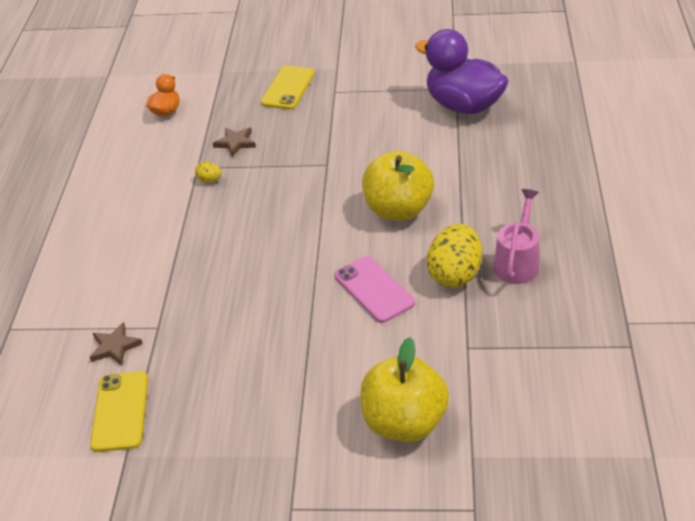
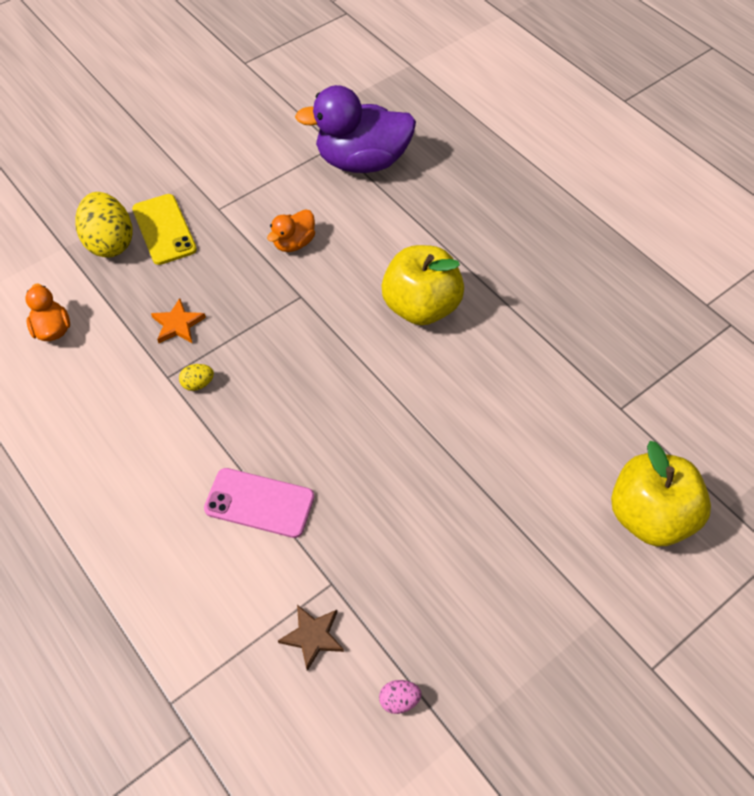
camera: 45 degrees left, 15 degrees up
yellow phone [90,371,148,452] -> pink egg [379,680,422,714]
brown star [213,127,256,157] -> orange star [151,298,206,343]
pink phone [335,256,415,323] -> pink phone moved to [204,468,314,538]
yellow egg [427,224,482,288] -> yellow egg moved to [75,192,133,257]
pink watering can [493,189,539,284] -> none
none -> orange duck [267,209,315,252]

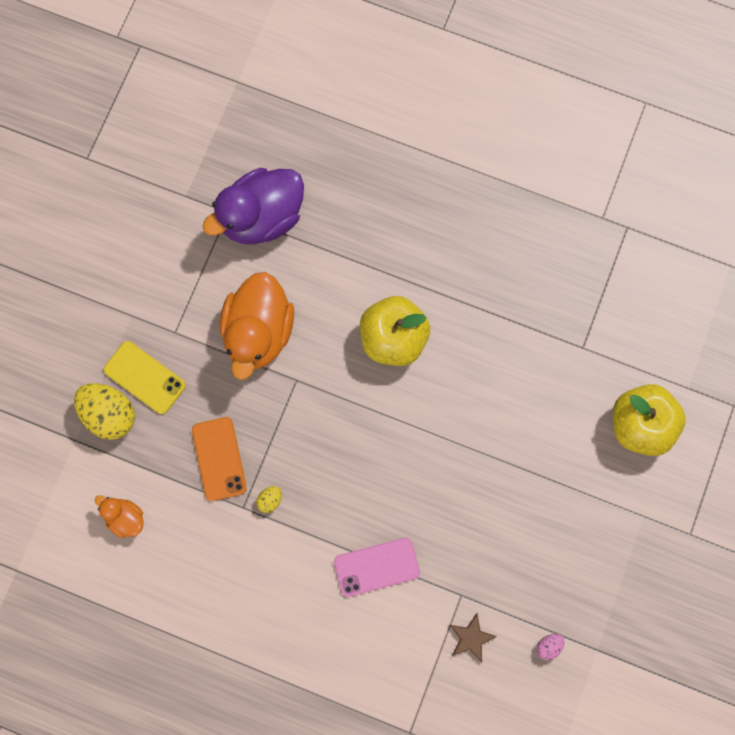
camera: 30 degrees left, 20 degrees up
orange star [151,298,206,343] -> orange phone [192,417,247,501]
orange duck [267,209,315,252] -> orange duck [220,272,294,380], size x2.08

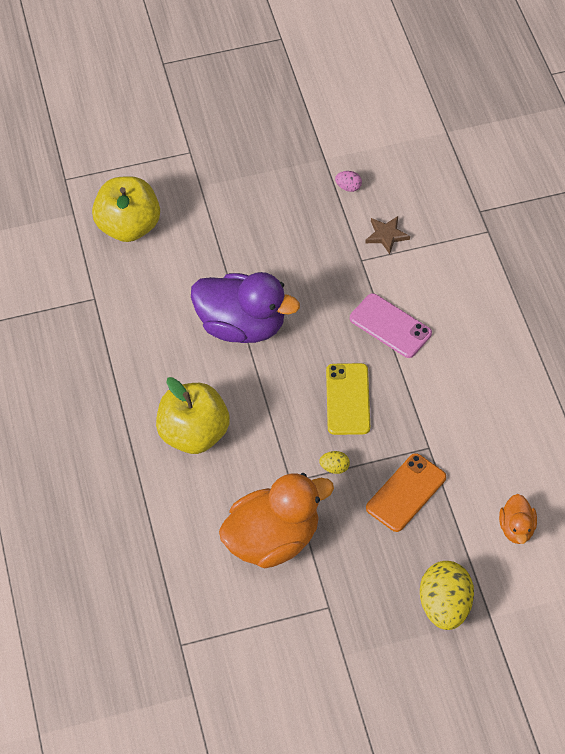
camera: 125 degrees left, 20 degrees down
yellow phone [104,341,186,414] -> yellow phone moved to [326,363,370,435]
purple duck [203,168,304,244] -> purple duck moved to [191,272,300,343]
yellow egg [256,486,282,513] -> yellow egg moved to [319,451,350,474]

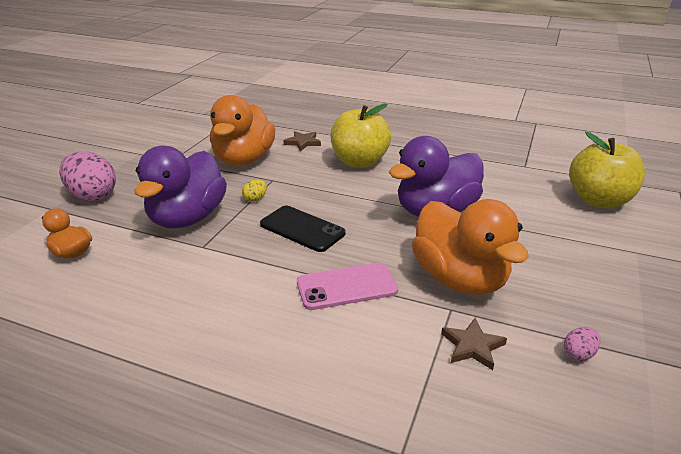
camera: 125 degrees right, 25 degrees down
yellow phone [326,363,370,435] -> black phone [260,206,345,252]
orange phone [366,453,446,532] -> purple duck [135,146,227,228]
yellow egg [420,561,474,630] -> pink egg [59,151,116,201]
none -> brown star [283,131,321,151]
none -> orange duck [412,199,529,295]

